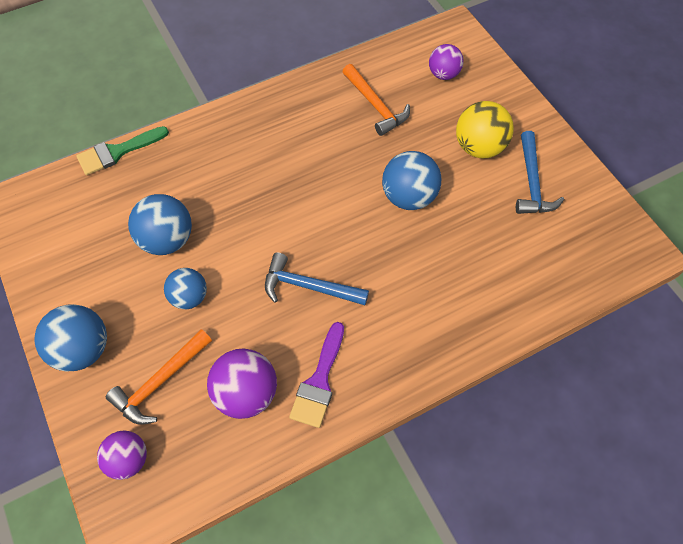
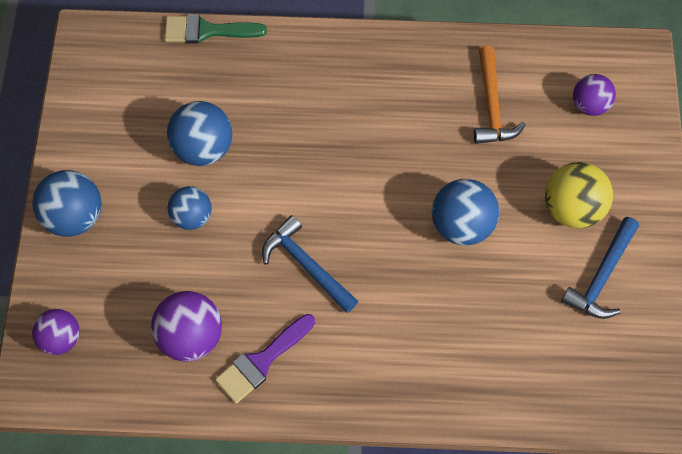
camera: 30 degrees right, 5 degrees up
orange hammer [106,329,212,425] -> none

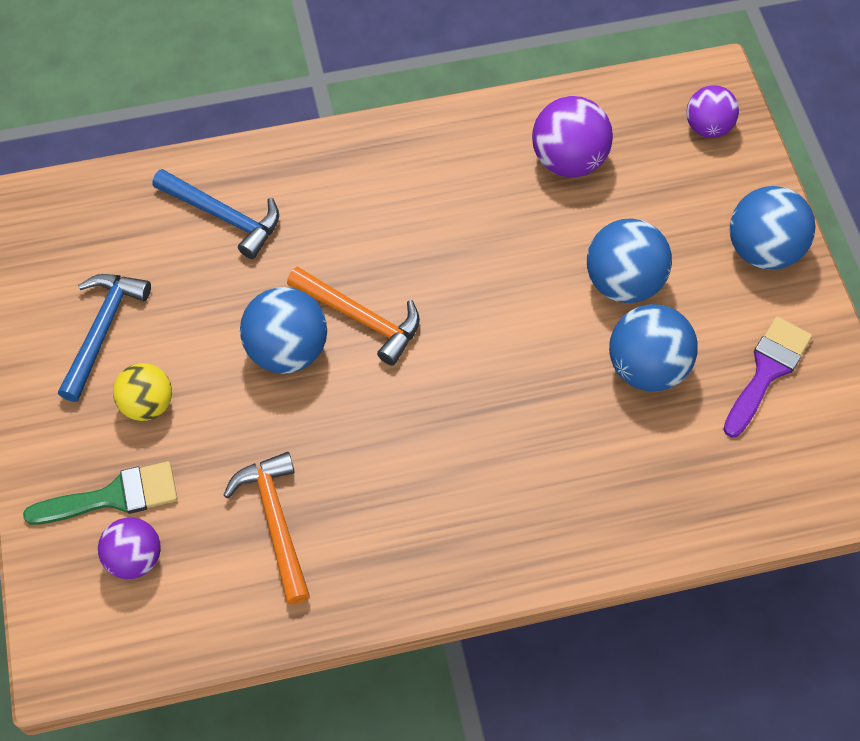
camera: 165 degrees right, 5 degrees down
green brush [164,15,267,44] -> green brush moved to [23,461,177,525]
blue ball [167,186,212,230] -> blue ball [587,218,672,303], size x1.51
purple brush [215,314,315,404] -> purple brush moved to [723,317,812,438]
blue hammer [262,215,358,313] -> blue hammer moved to [152,169,279,259]
yellow ball [545,162,613,229] -> yellow ball [113,363,172,421], size x0.66
none -> orange hammer [287,266,420,366]

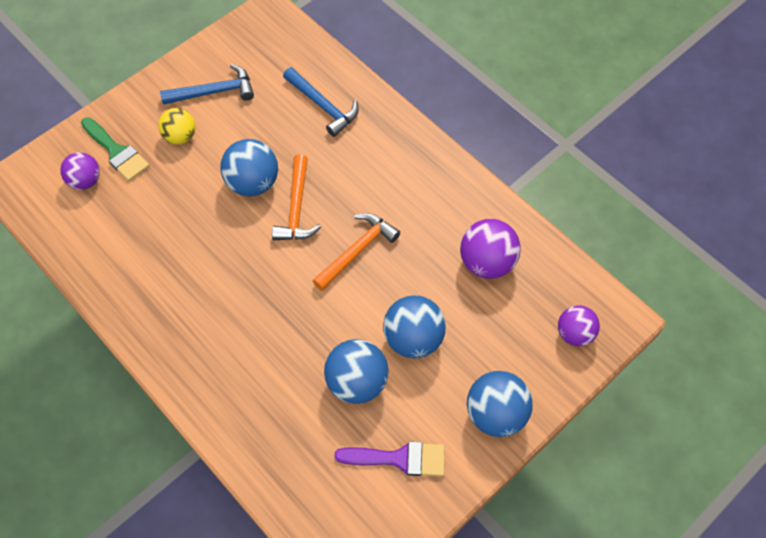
camera: 60 degrees right, 0 degrees up
blue hammer [152,169,279,259] -> blue hammer turned 45 degrees counterclockwise [283,67,359,137]
orange hammer [223,452,310,605] -> orange hammer moved to [313,213,400,291]

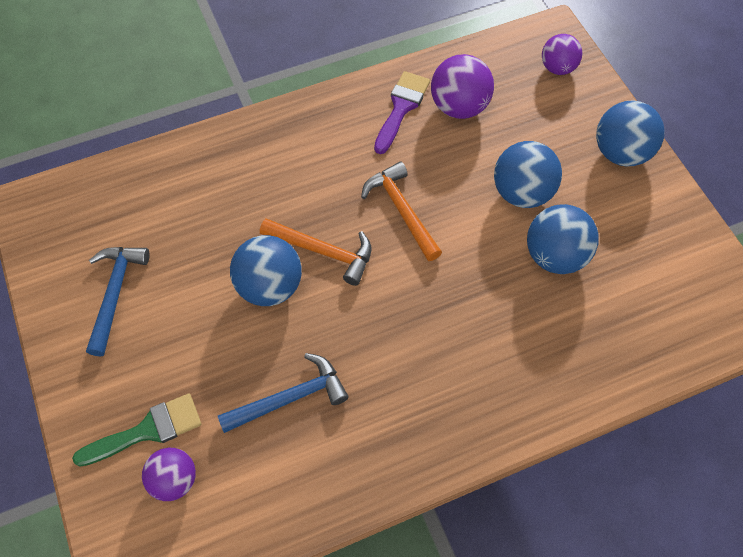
camera: 70 degrees left, 0 degrees up
yellow ball [158,108,196,145] -> none
blue hammer [283,67,359,137] -> blue hammer moved to [218,353,349,433]
purple brush [335,442,445,476] -> purple brush moved to [374,71,430,154]

